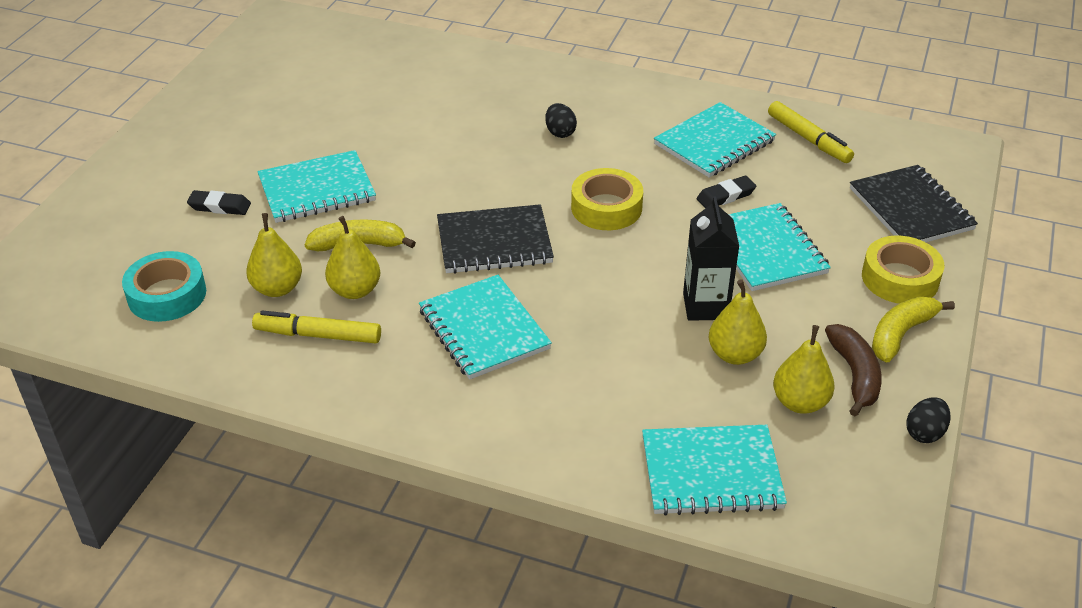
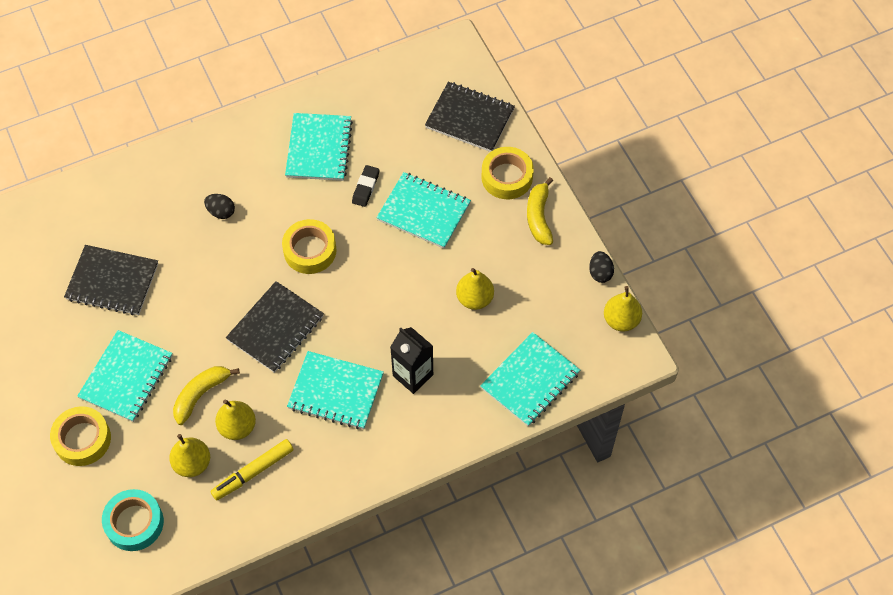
camera: 45 degrees left, 20 degrees up
black eraser [187,190,251,215] -> yellow tape [50,406,111,466]
black carton [683,196,739,321] -> black carton moved to [390,327,433,394]
yellow marker [768,101,854,163] -> none
yellow pear [773,325,835,414] -> yellow pear moved to [604,286,642,331]
brown banana [825,324,882,416] -> none
none -> black notebook [64,245,158,315]

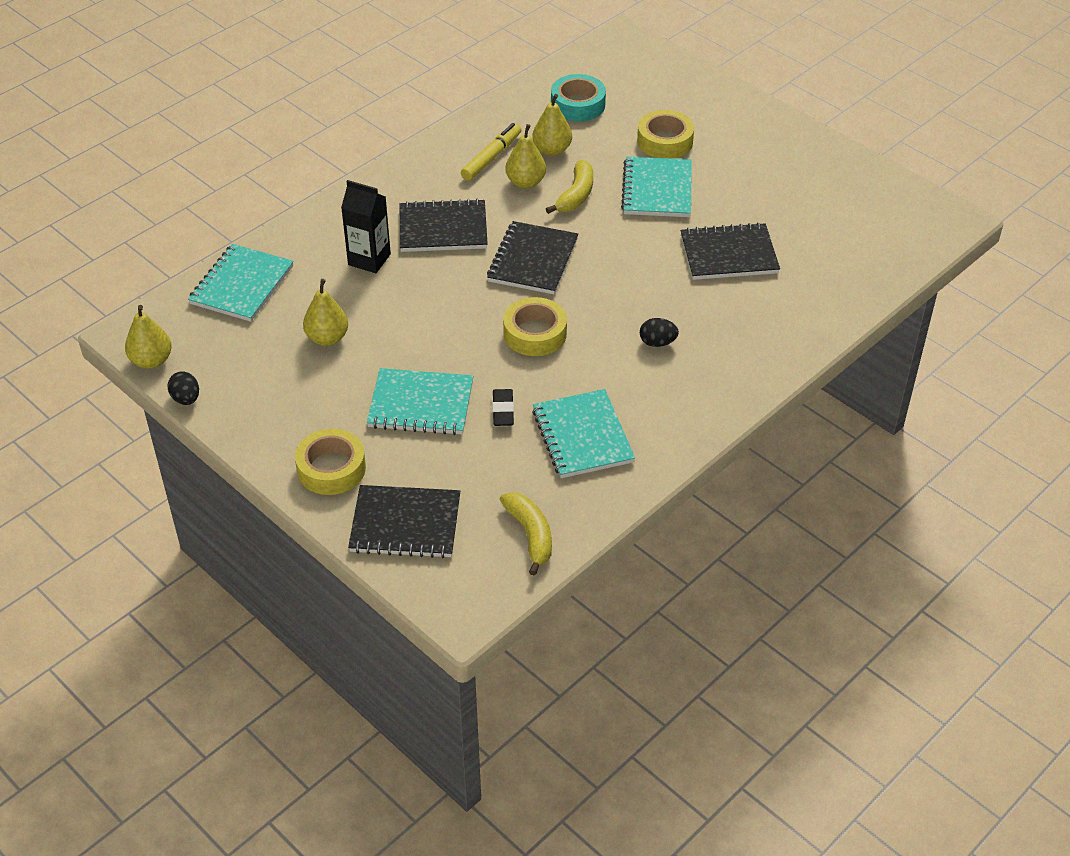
camera: 160 degrees right, 15 degrees down
turquoise notebook [287,351,384,429] -> black notebook [400,199,488,252]
yellow banana [527,177,553,245] -> yellow banana moved to [500,492,552,576]

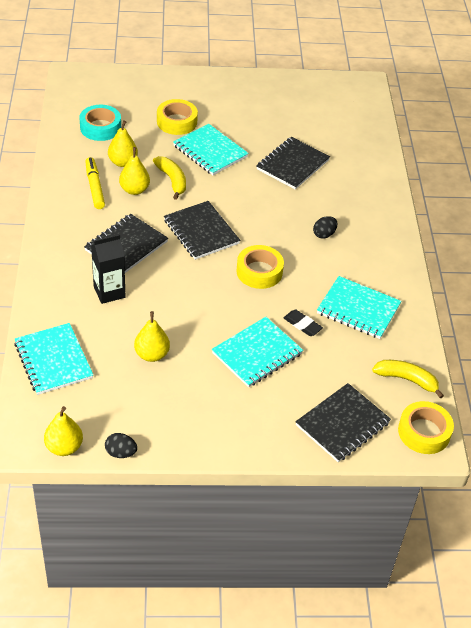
camera: 50 degrees left, 0 degrees up
yellow tape [295,429,366,495] -> yellow tape moved to [398,401,454,454]

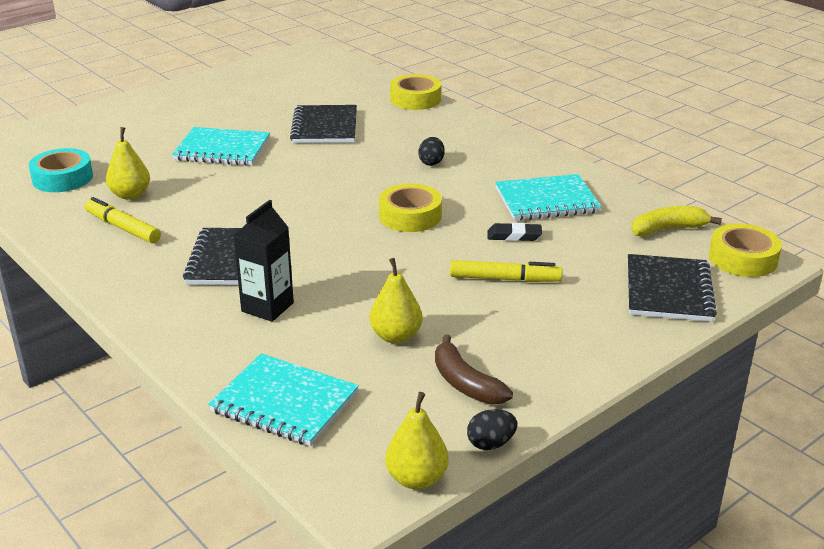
camera: 35 degrees left, 15 degrees down
yellow pear [119,147,150,195] -> none
yellow banana [153,156,186,200] -> none
yellow tape [157,99,198,135] -> yellow tape moved to [390,74,441,110]
black notebook [164,201,240,260] -> none
turquoise notebook [212,317,303,387] -> yellow marker [450,260,562,282]
none -> brown banana [435,334,513,404]

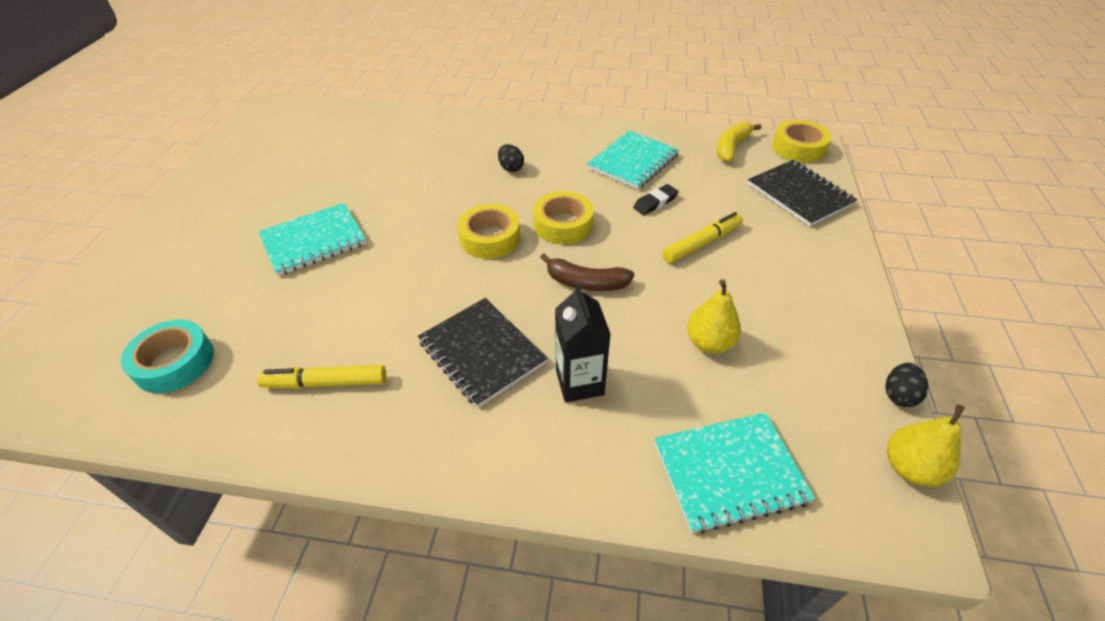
camera: 40 degrees left, 15 degrees up
yellow pear [106,127,150,200] -> none
black notebook [290,105,357,143] -> none
yellow tape [390,74,441,110] -> yellow tape moved to [457,204,520,259]
brown banana [435,334,513,404] -> brown banana moved to [540,253,634,291]

